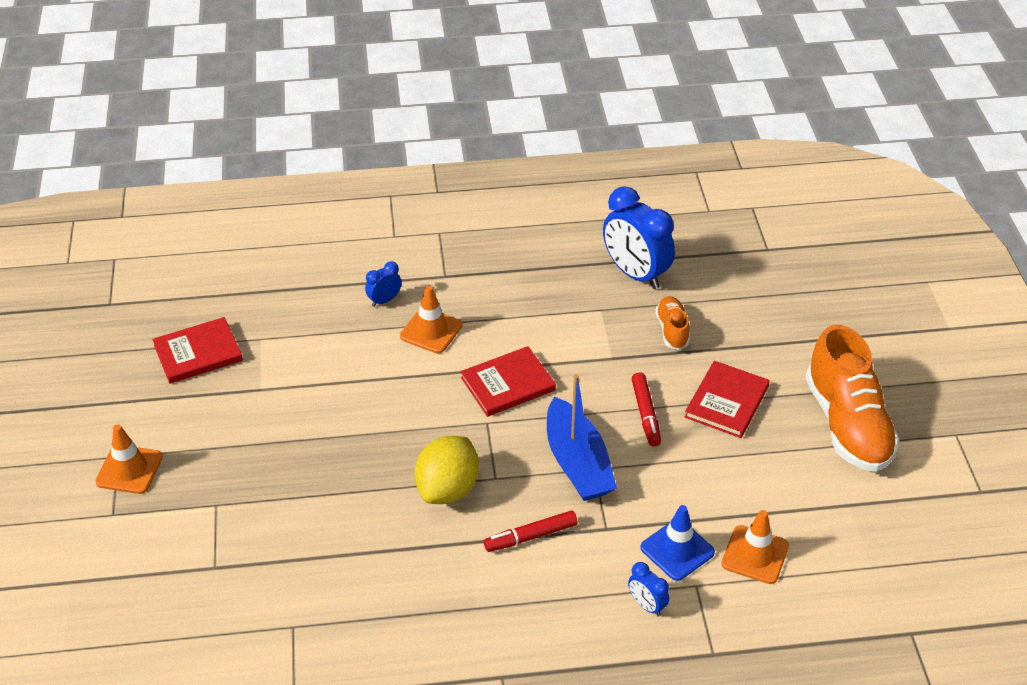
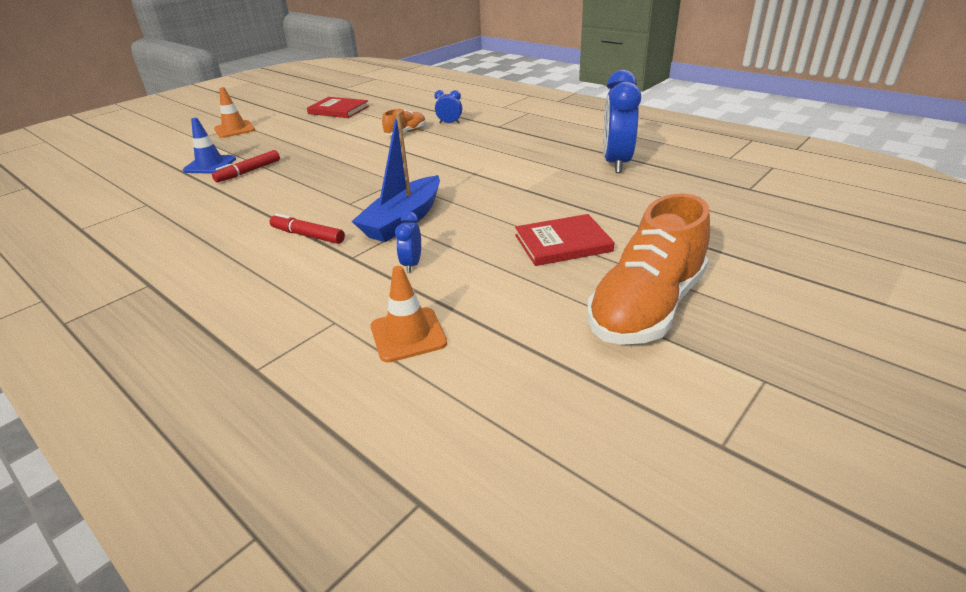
camera: 50 degrees right, 10 degrees down
orange traffic cone [400,286,462,354] -> none
yellow lemon [414,436,479,504] -> none
red book [461,346,556,417] -> none
blue clock [628,562,669,616] -> blue clock moved to [395,212,421,273]
red marker [631,373,661,447] -> red marker moved to [212,150,280,182]
blue traffic cone [640,505,715,581] -> blue traffic cone moved to [183,118,236,174]
orange shoe [655,296,690,350] -> orange shoe moved to [382,109,426,135]

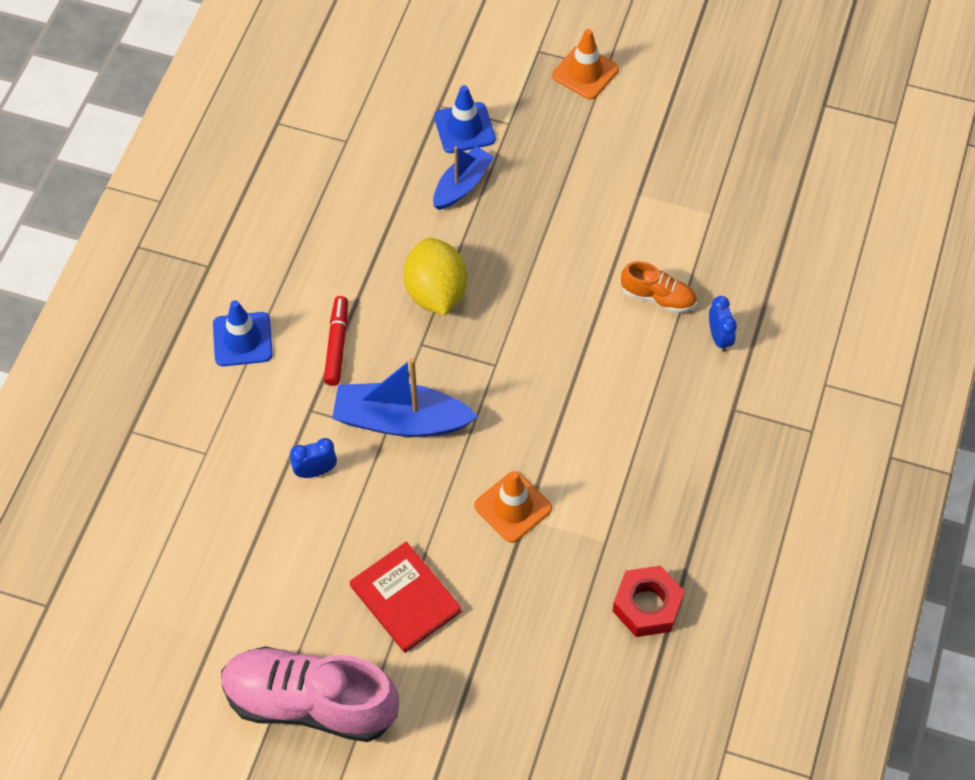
camera: 65 degrees right, 25 degrees up
red marker [212,150,280,182] -> blue boat [433,146,494,210]
red book [307,97,369,118] -> none
orange traffic cone [371,266,447,363] -> orange traffic cone moved to [474,471,552,543]
orange shoe [587,193,710,345] -> pink shoe [221,646,399,742]
blue clock [603,70,641,173] -> red nut [613,566,684,637]
none -> blue traffic cone [213,300,273,366]
none -> yellow lemon [403,238,467,316]

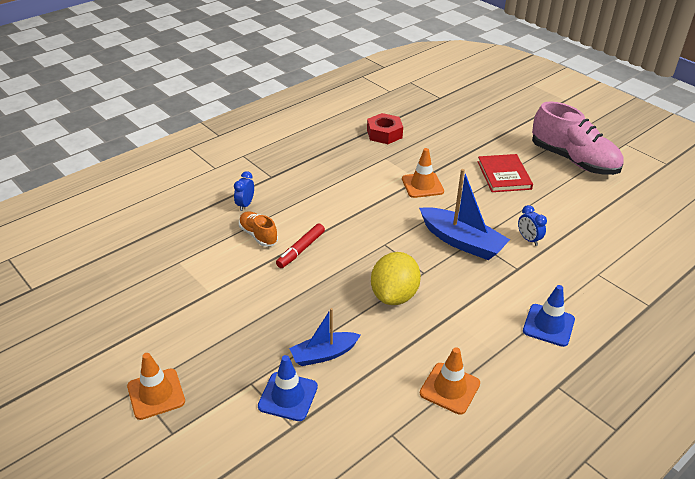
camera: 150 degrees left, 20 degrees down
blue clock [290,438,337,478] -> blue clock turned 45 degrees clockwise [518,205,547,246]
red marker [324,296,348,386] -> red marker moved to [276,224,325,268]
none -> orange traffic cone [420,347,480,415]

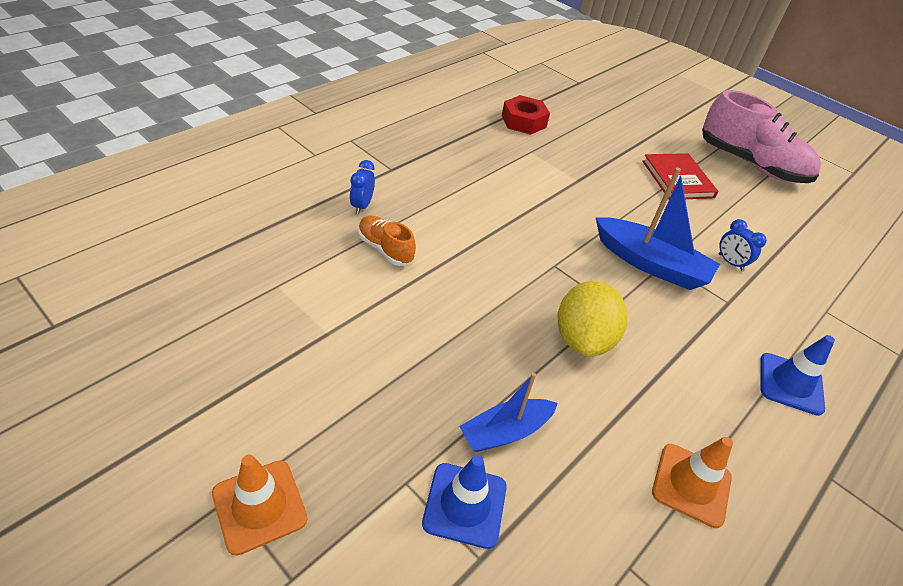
camera: 10 degrees left, 5 degrees up
red marker [276,224,325,268] -> none
orange traffic cone [402,148,444,198] -> none

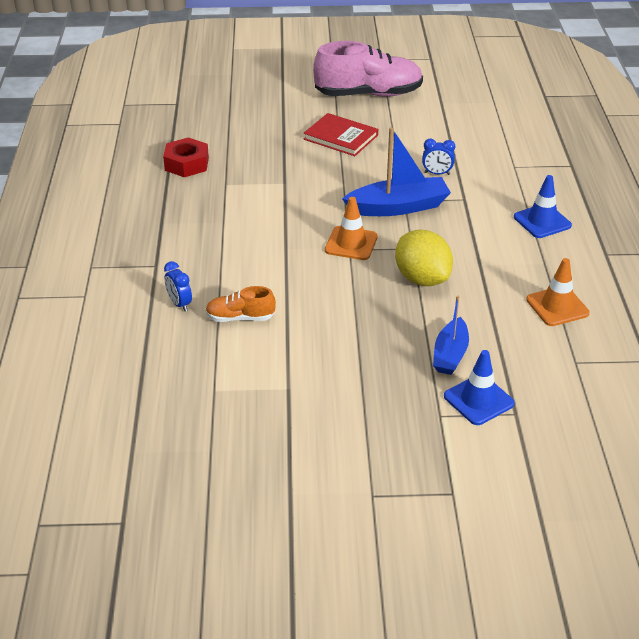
camera: 40 degrees left, 5 degrees down
orange traffic cone [212,455,308,556] -> orange traffic cone moved to [325,197,378,260]

